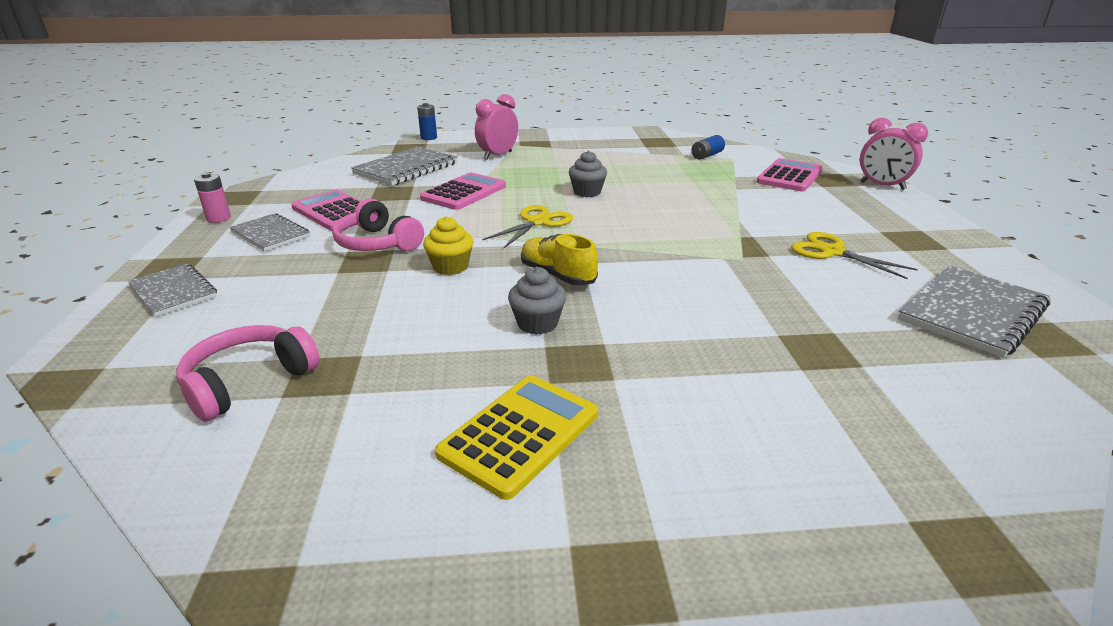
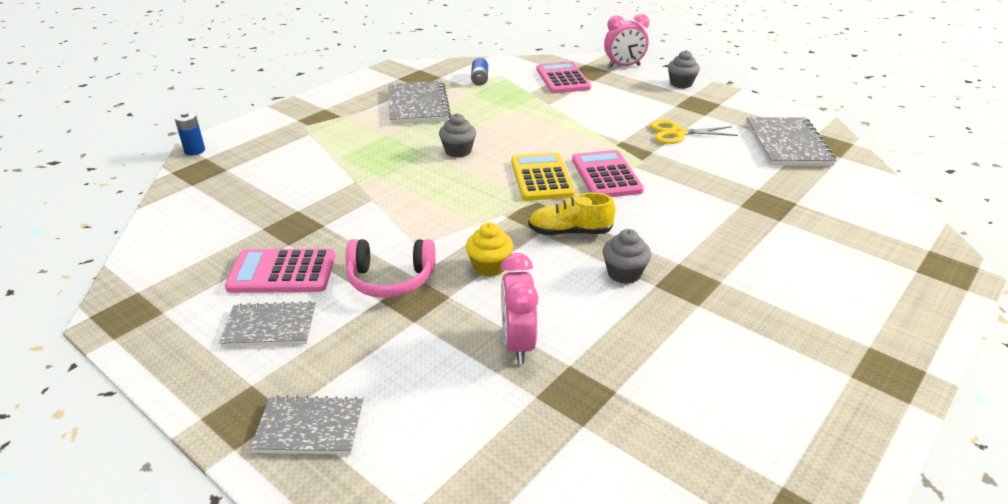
camera: 45 degrees left, 5 degrees up
pink headphones [176,325,320,422] -> none
pink battery [194,172,231,223] -> none
grey notebook [351,146,458,186] -> grey notebook moved to [388,81,451,124]
pink calculator [420,173,506,210] -> pink calculator moved to [572,150,644,197]
yellow calculator [435,375,598,500] -> yellow calculator moved to [511,152,575,201]
pink clock [475,94,518,160] -> pink clock moved to [501,253,539,364]
yellow scissors [482,205,573,248] -> none
none -> grey cupcake [668,50,700,88]

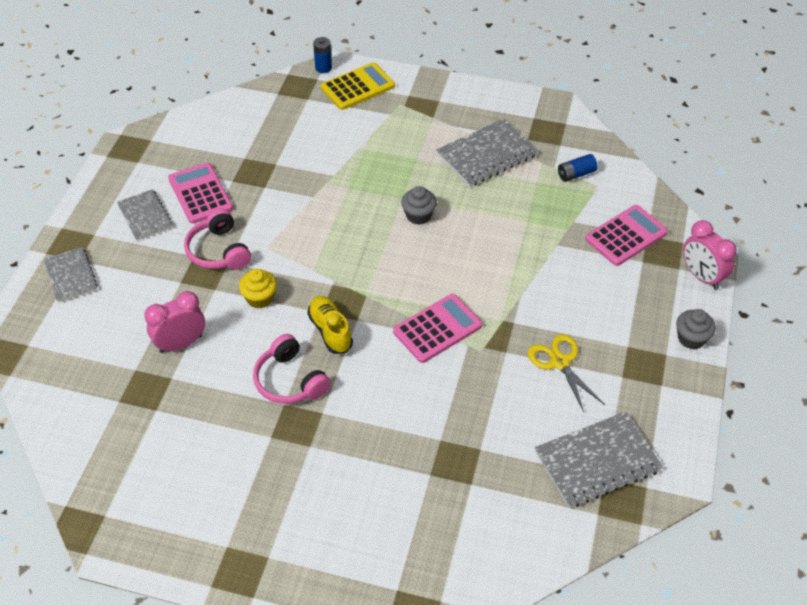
camera: 65 degrees right, 15 degrees up
yellow calculator [511,152,575,201] -> yellow calculator moved to [321,62,395,110]
grey cupcake [603,229,651,284] -> pink headphones [253,334,331,404]

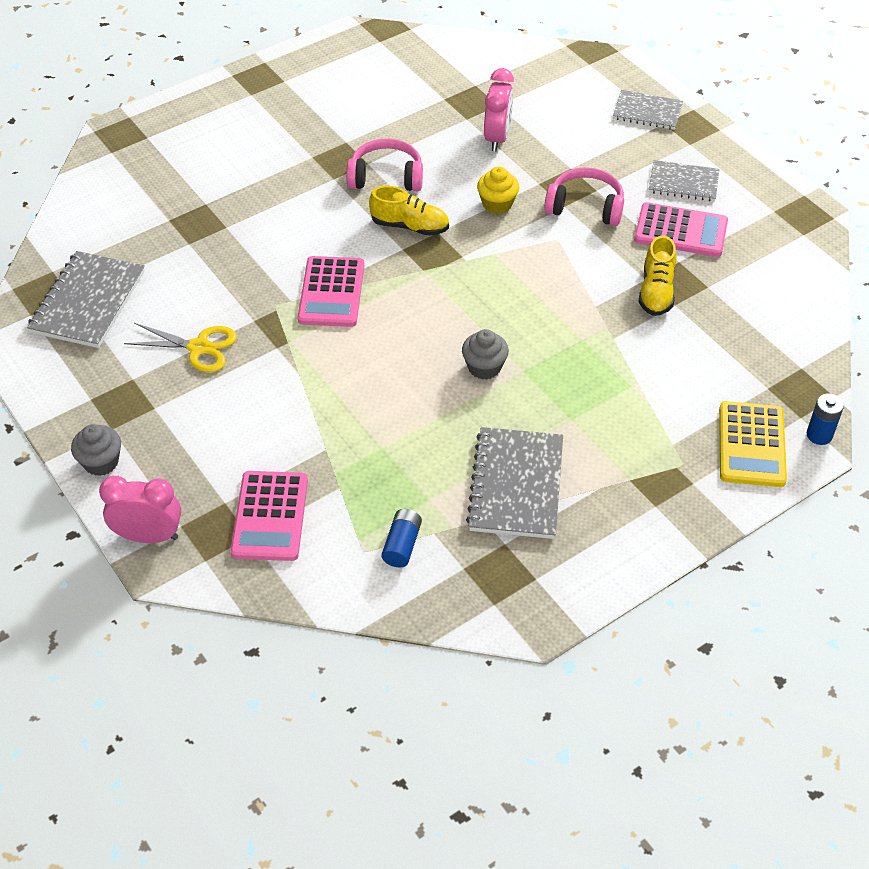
camera: 130 degrees right, 0 degrees up
none -> yellow shoe [638,236,676,316]

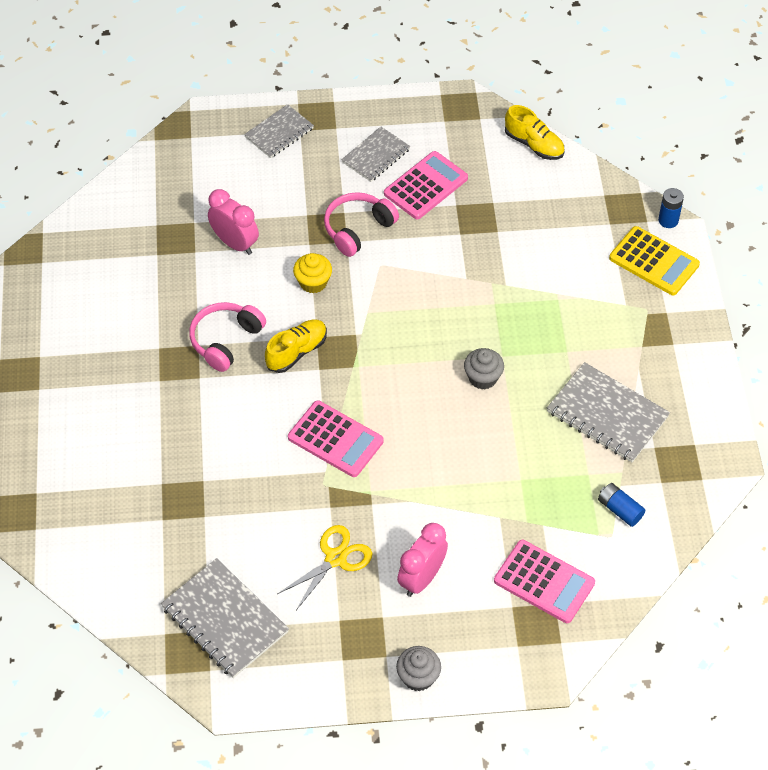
camera: 60 degrees left, 5 degrees up
pink clock [99,476,181,543] -> pink clock moved to [397,523,448,597]
yellow shoe [638,236,676,316] -> yellow shoe moved to [505,105,565,160]

